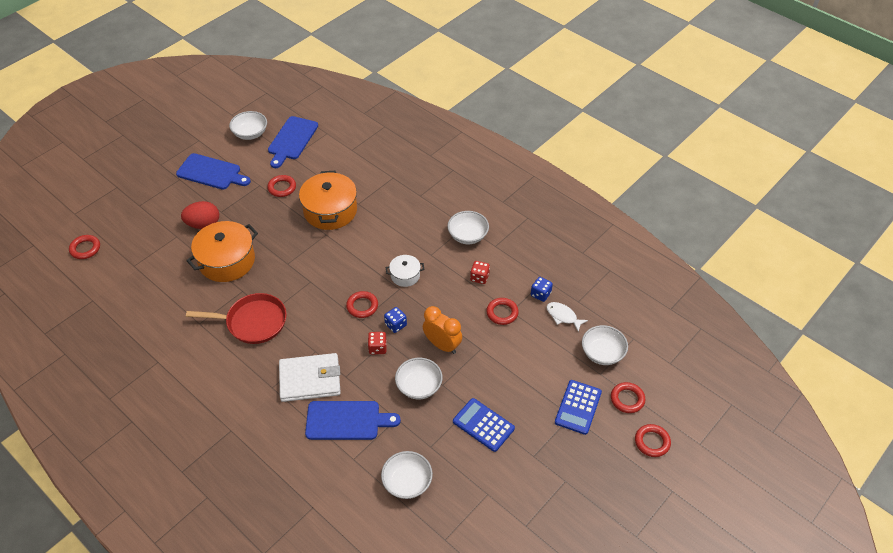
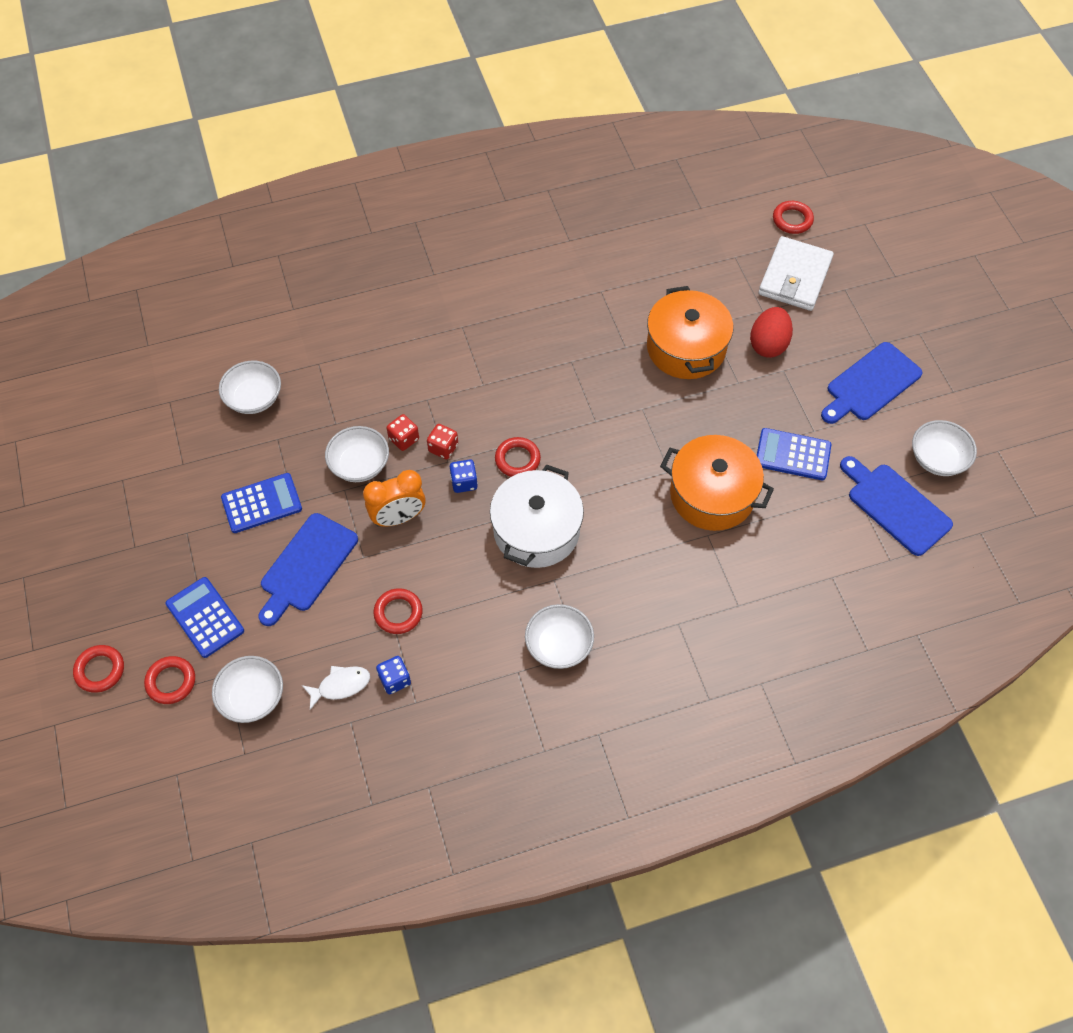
camera: 120 degrees right, 10 degrees up
red pan [186,293,287,344] -> none
red ring [267,175,296,197] -> blue calculator [757,428,832,480]
white wallet [279,353,341,402] -> white wallet moved to [758,236,834,311]
blue cutting board [305,401,401,440] -> blue cutting board moved to [258,513,358,626]
white pot [386,255,424,287] -> white pot [490,464,584,568], size x1.93
red dice [470,261,490,284] -> red dice moved to [386,414,419,451]

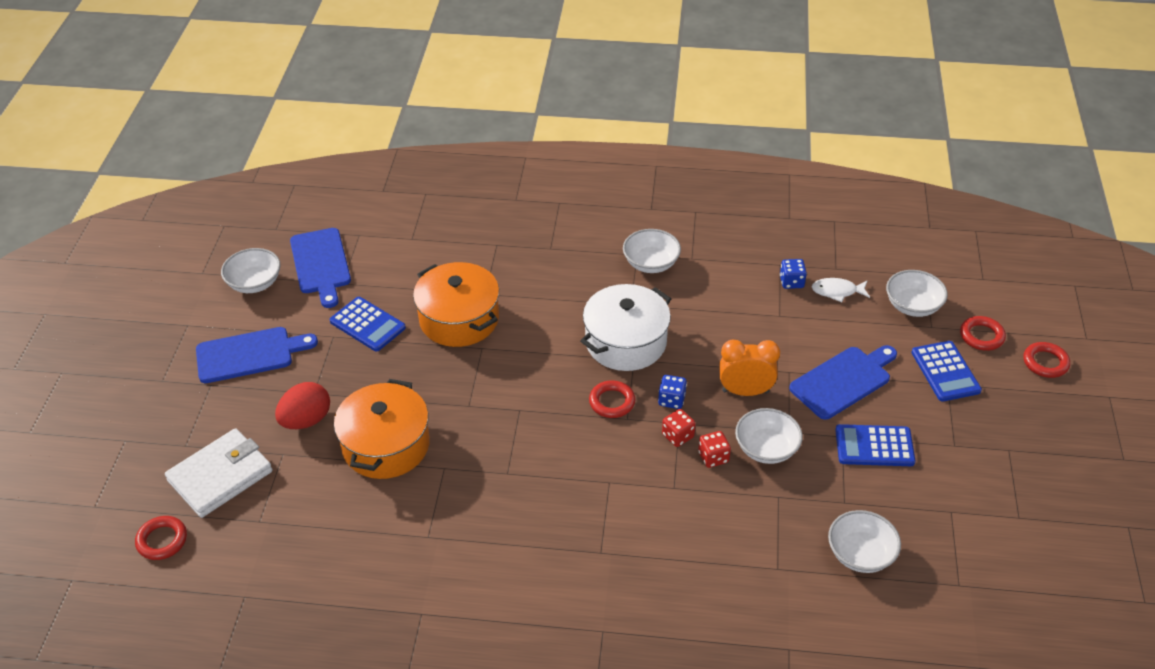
camera: 155 degrees left, 15 degrees down
red ring [373,588,423,634] -> none

